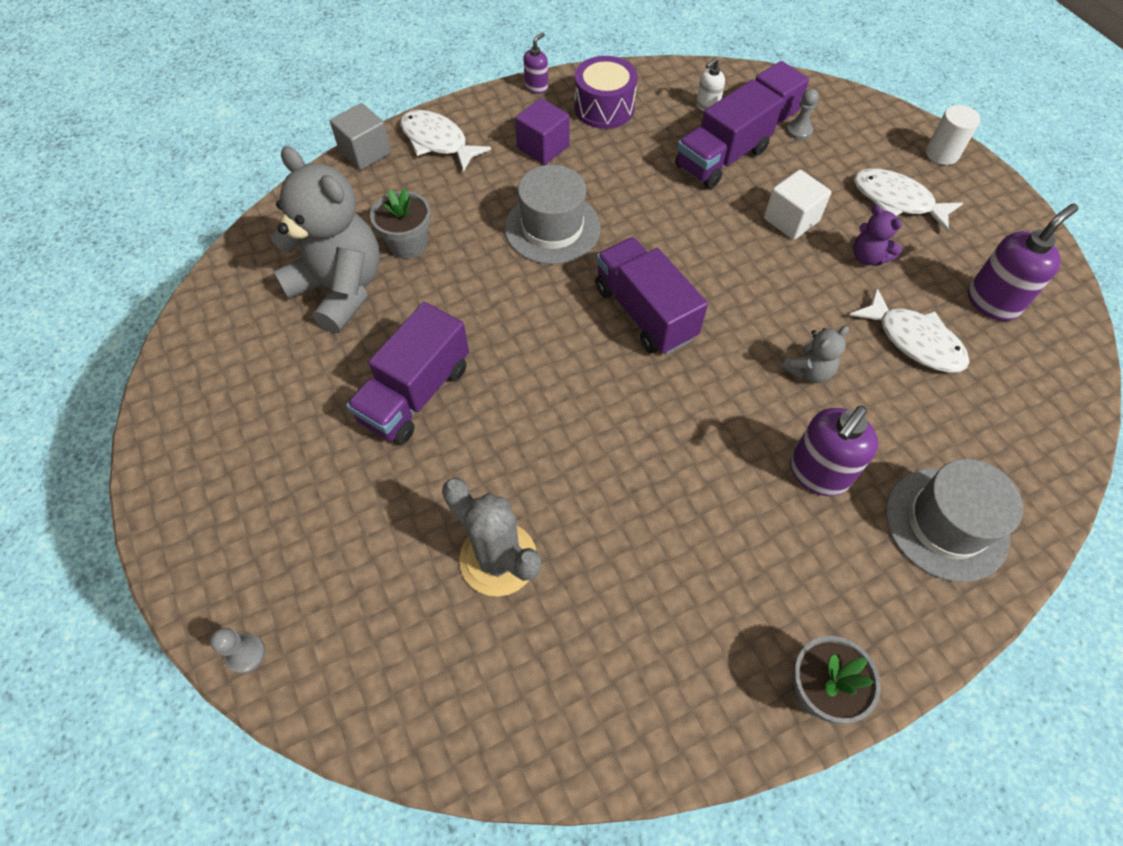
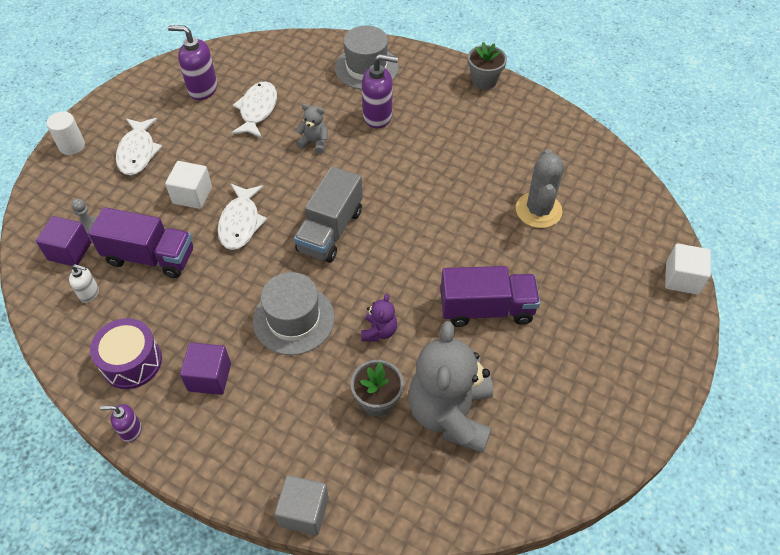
camera: 125 degrees left, 5 degrees down
grey pawn [210,628,265,674] -> white cube [665,243,711,295]
white fish [400,110,491,172] -> white fish moved to [218,184,267,250]
purple truck [595,237,708,355] -> grey truck [294,166,363,263]
purple teddy bear [853,205,902,265] -> purple teddy bear moved to [361,294,397,341]

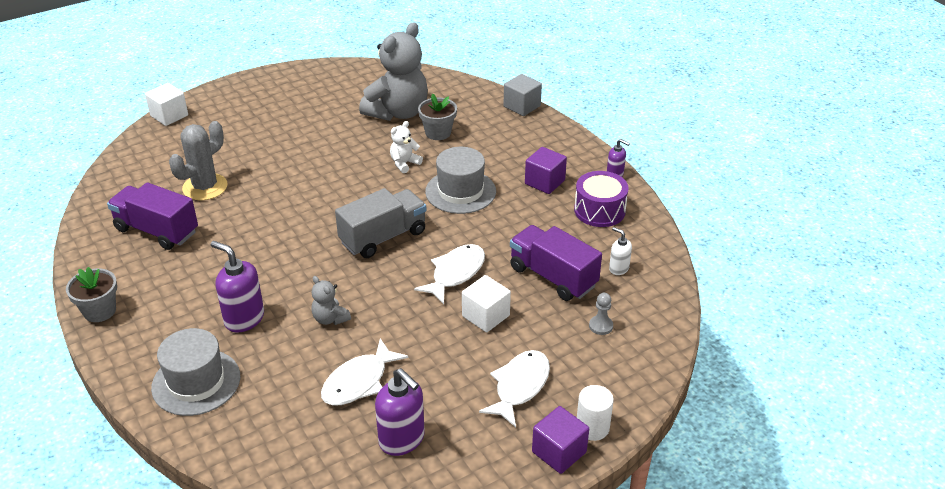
camera: 150 degrees left, 15 degrees down
purple cube [36,216,92,266] -> purple cube moved to [532,406,589,474]
purple teddy bear [361,294,397,341] -> white teddy bear [390,121,423,173]
purple truck [440,266,540,327] -> purple truck moved to [107,182,198,250]

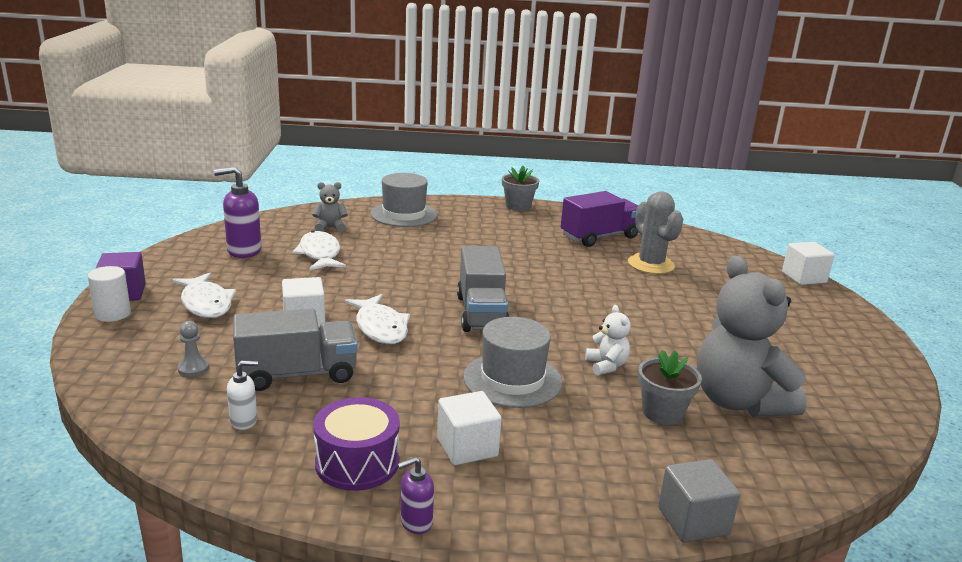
camera: 120 degrees right, 15 degrees down
purple soap dispenser [211,241,264,333] -> none
grey teddy bear [311,276,351,325] -> grey teddy bear moved to [312,182,348,232]
purple truck [510,225,602,301] -> grey truck [233,309,358,391]
purple cube [525,147,567,194] -> white cube [437,391,502,465]

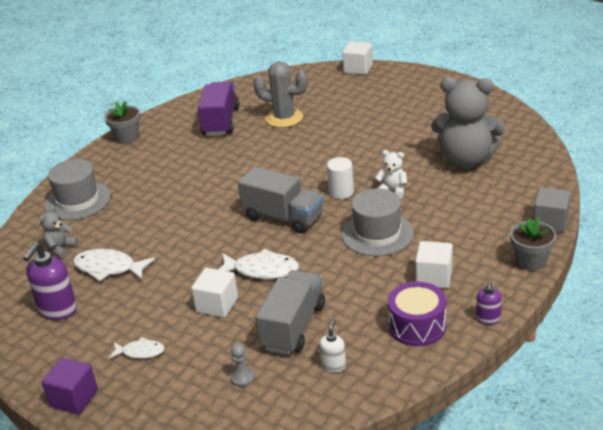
camera: 50 degrees left, 10 degrees up
white cylinder [88,266,131,322] -> white cylinder moved to [327,157,354,199]
white fish [172,273,236,318] -> white fish [109,337,165,359], size x0.60
grey flower pot [638,350,702,425] -> grey flower pot moved to [510,217,556,271]

